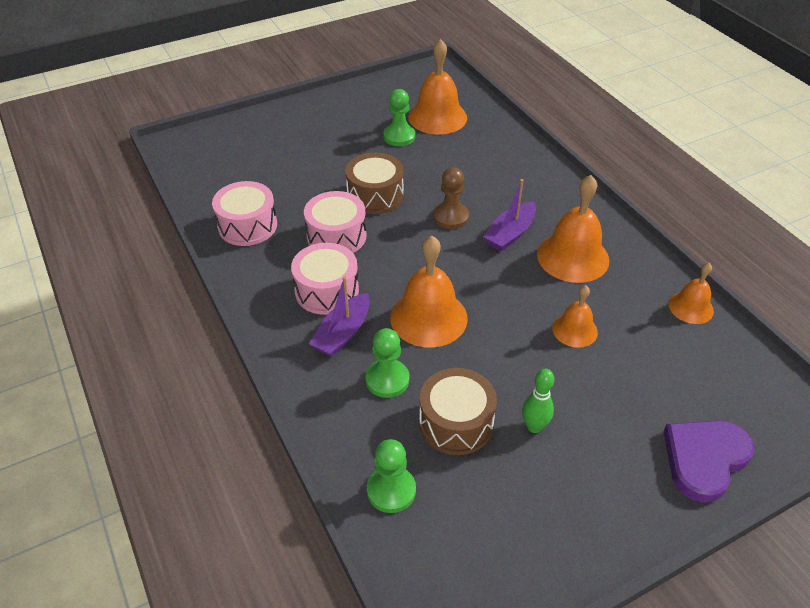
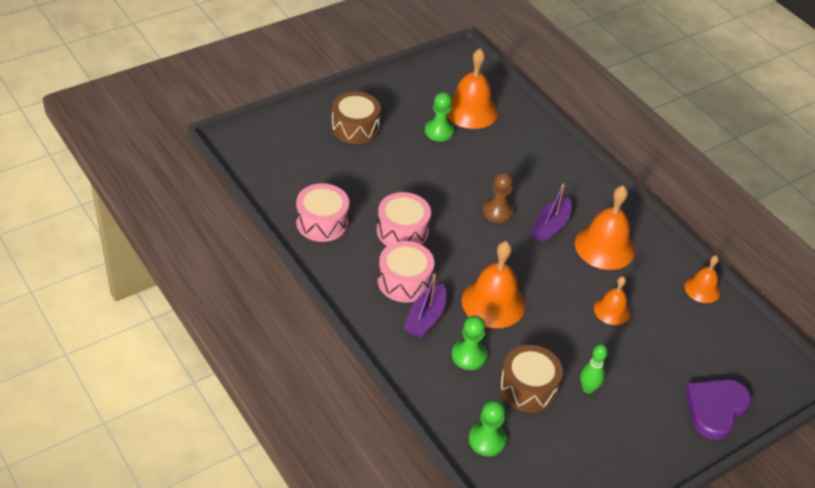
camera: 10 degrees left, 0 degrees up
brown drum [345,153,404,214] -> brown drum moved to [331,91,381,144]

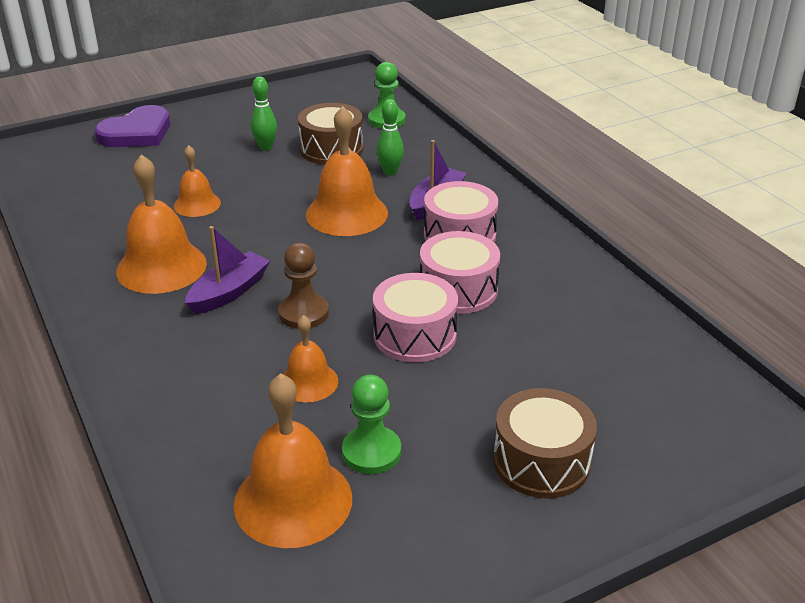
camera: 170 degrees left, 10 degrees down
pink drum [296,183,349,242] -> pink drum moved to [373,273,458,362]
green pawn [452,315,487,370] -> green bowling pin [377,99,404,176]
orange bell [684,255,720,303] -> orange bell moved to [283,315,338,402]

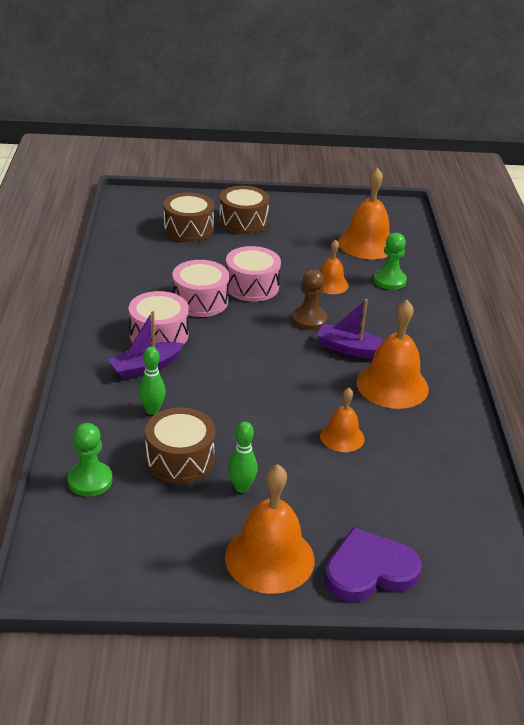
camera: 155 degrees left, 0 degrees up
purple boat [185,226,270,314] -> purple boat turned 45 degrees clockwise [317,299,383,359]
orange bell [306,106,388,236] -> orange bell moved to [225,464,314,594]
green pawn [342,375,401,474] -> green pawn moved to [374,233,407,290]
none -> brown drum [164,192,214,242]

